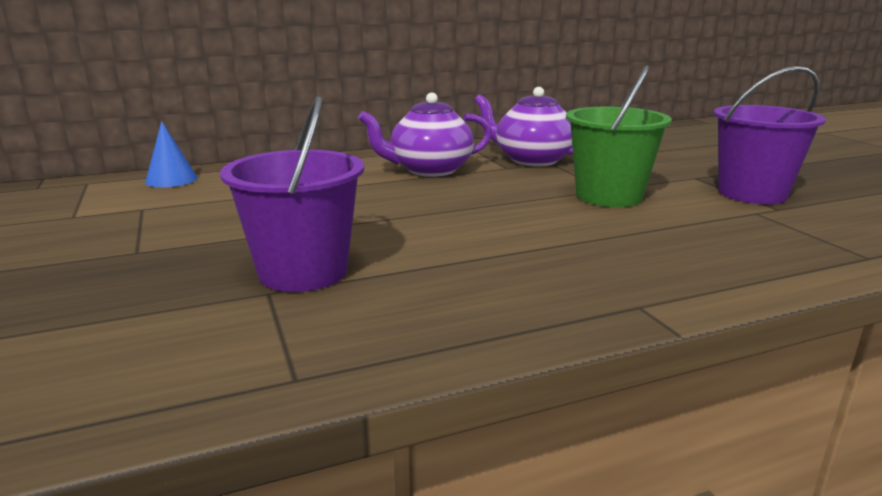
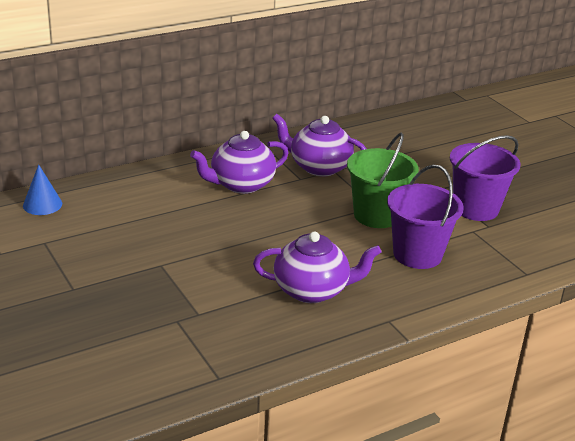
camera: 10 degrees left, 10 degrees up
purple bucket [220,96,364,292] -> purple bucket moved to [387,164,464,269]
none -> purple teapot [253,232,381,303]

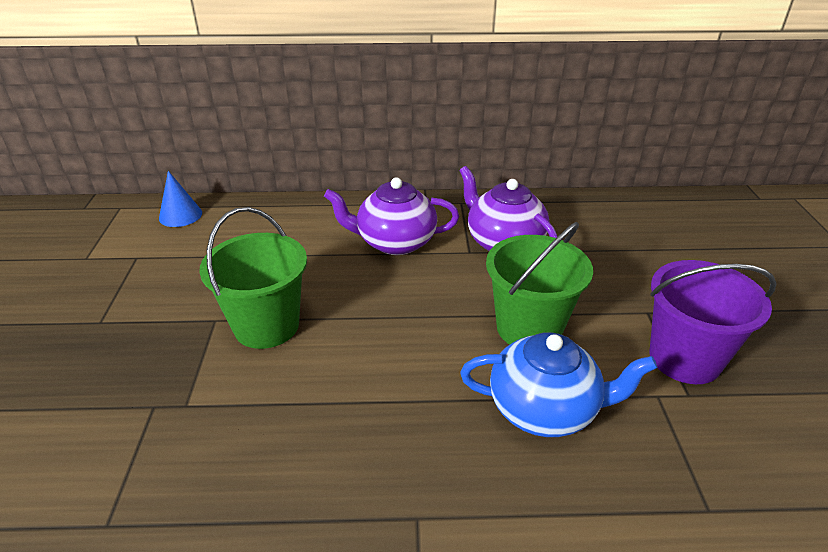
camera: 30 degrees right, 5 degrees up
purple teapot [253,232,381,303] -> none
purple bucket [387,164,464,269] -> blue teapot [460,332,657,437]
none -> green bucket [199,207,307,349]

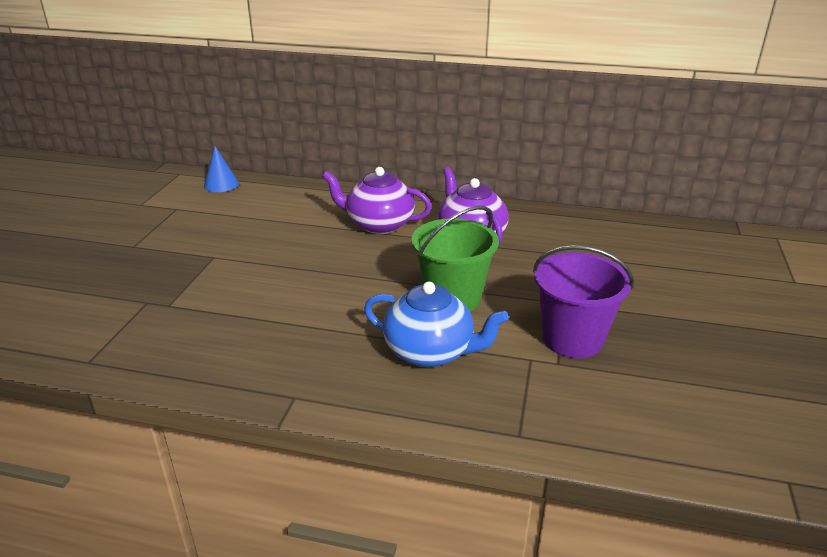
camera: 15 degrees right, 5 degrees down
green bucket [199,207,307,349] -> none

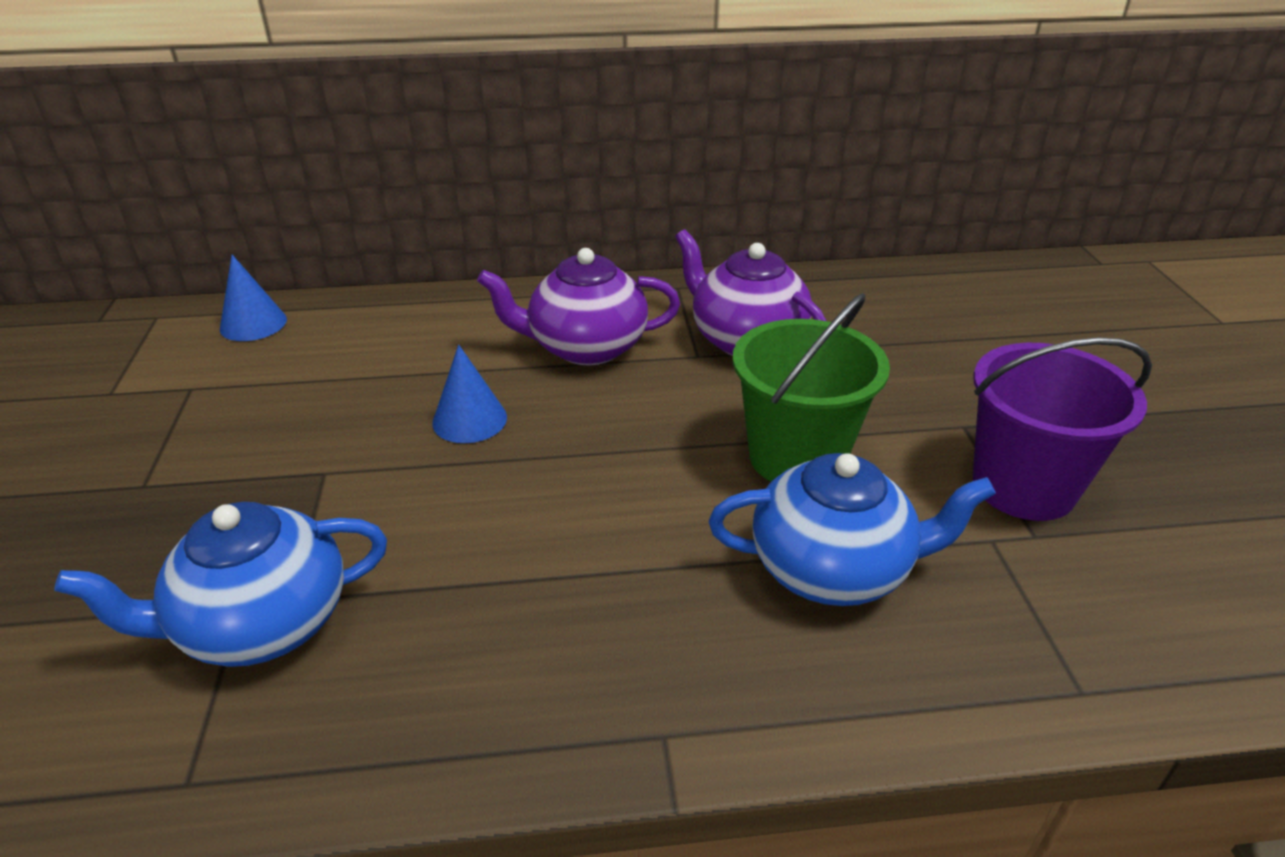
camera: 20 degrees left, 5 degrees up
none -> blue teapot [54,502,387,667]
none -> blue cone [432,345,507,443]

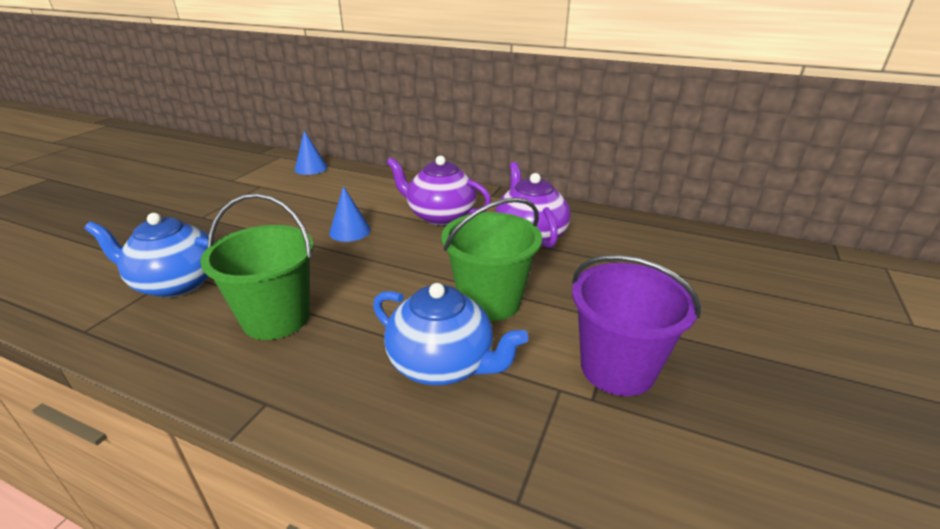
camera: 30 degrees right, 5 degrees down
none -> green bucket [200,193,314,340]

